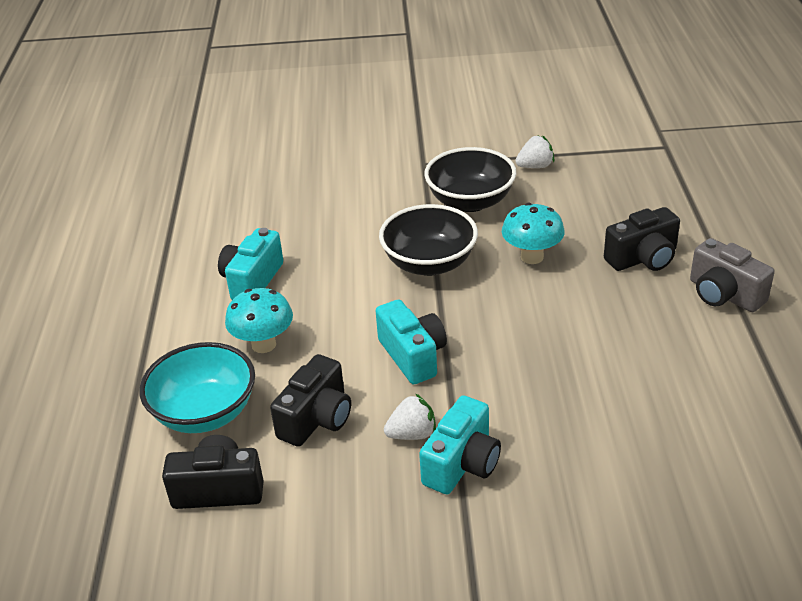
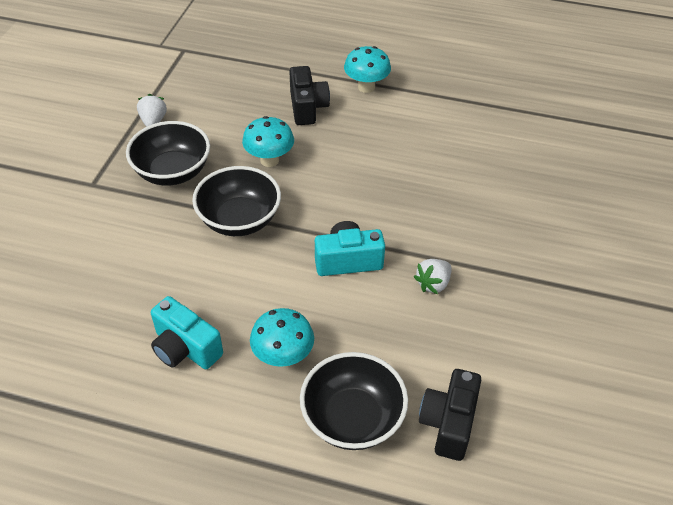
camera: 75 degrees left, 10 degrees up
turquoise bowl [139,342,255,433] -> black bowl [300,352,408,450]
black camera [270,354,351,447] -> none
white strawberry [384,393,436,440] -> white strawberry turned 135 degrees counterclockwise [414,259,452,294]
turquoise camera [419,395,501,494] -> none
grey camera [690,238,775,312] -> turquoise mushroom [344,46,391,93]

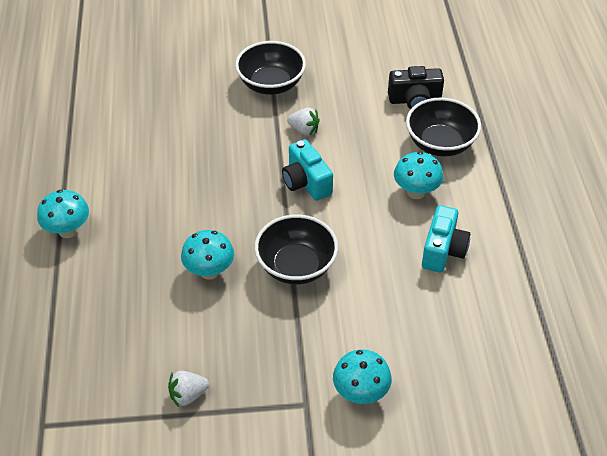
camera: 110 degrees left, 0 degrees up
black bowl [126,121,210,186] -> black bowl moved to [235,41,306,95]
black camera [289,66,330,125] -> none
none -> turquoise mushroom [333,349,392,404]

